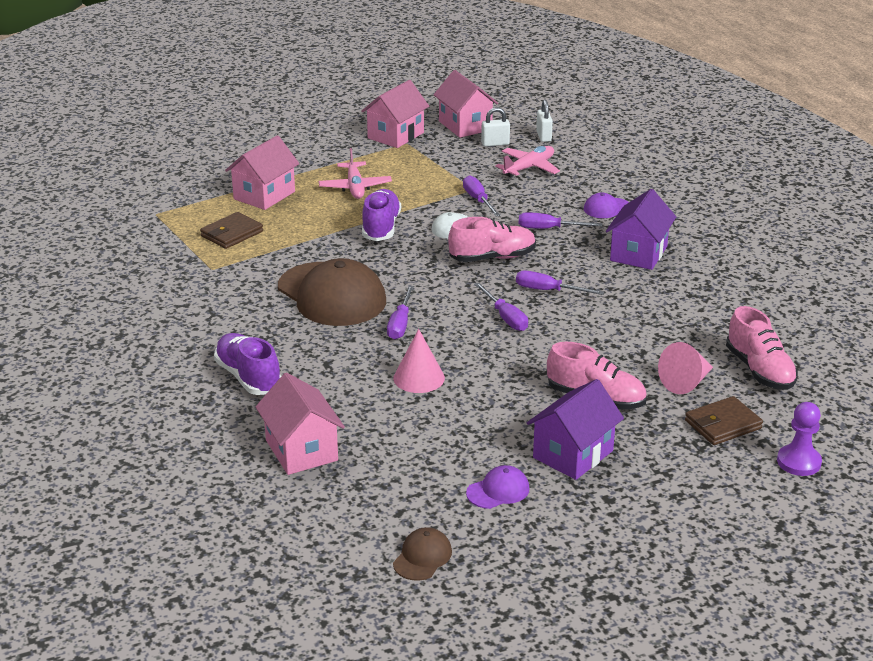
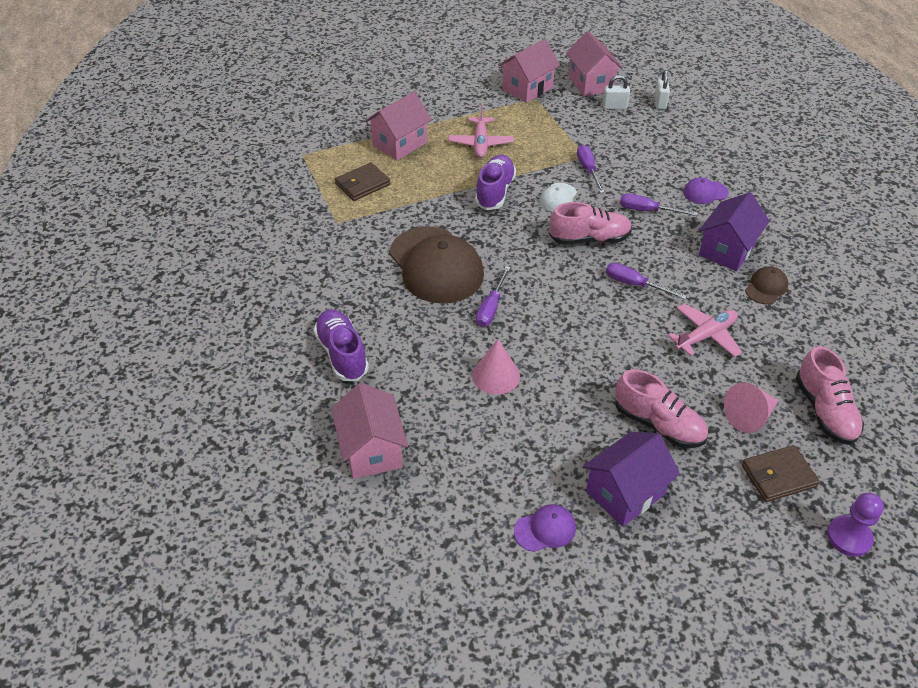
camera: 10 degrees right, 15 degrees up
brown cap [393,527,452,581] -> brown cap moved to [745,266,788,304]
purple screwdriver [474,283,528,331] -> none
pink plane [495,146,560,178] -> pink plane moved to [668,304,742,357]

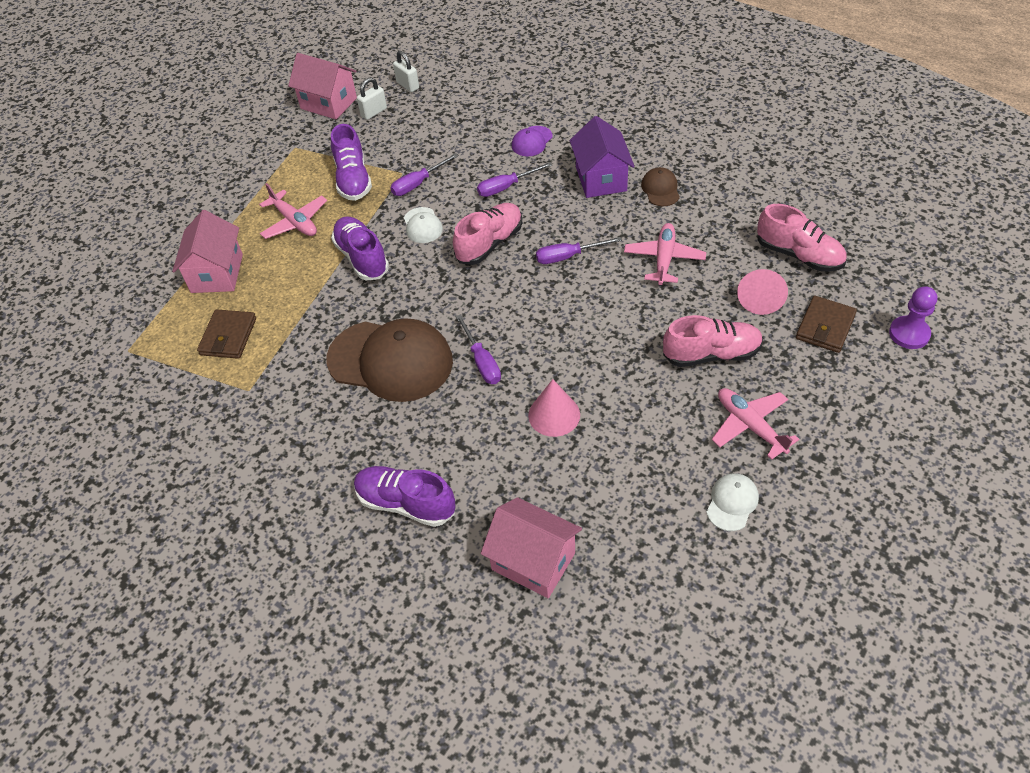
camera: 40 degrees left, 5 degrees up
pink house [498,39,560,103] -> none
purple cap [514,504,576,552] -> white cap [706,473,759,531]
purple screwdriver [577,145,605,193] -> purple screwdriver turned 75 degrees counterclockwise [390,153,459,196]
purple house [583,431,680,527] -> pink plane [712,388,799,460]
none -> purple shoe [331,124,372,201]

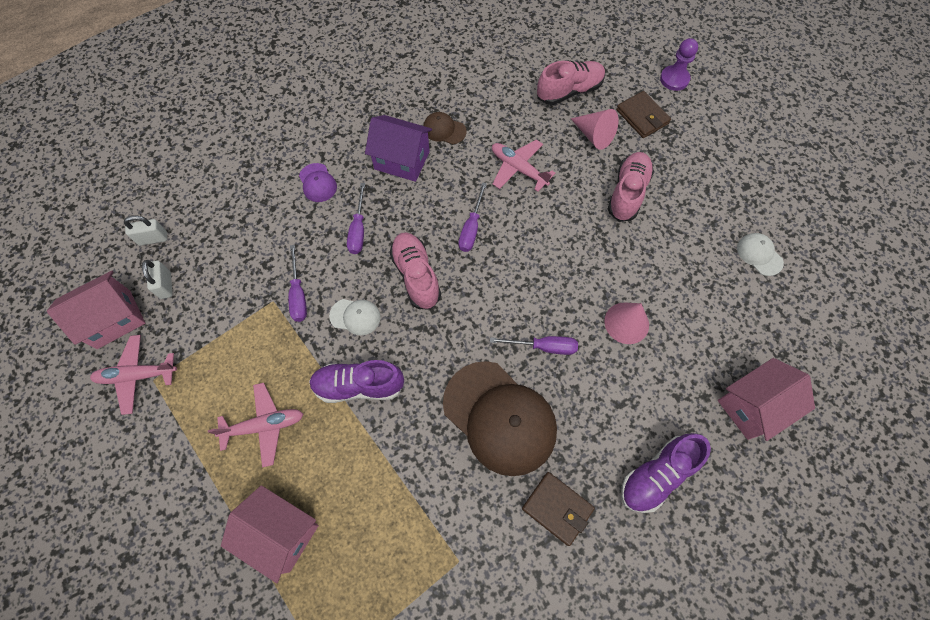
camera: 65 degrees left, 15 degrees up
brown wallet [197,309,256,359] -> brown wallet moved to [522,472,595,546]
brown cap [326,318,453,402] -> brown cap turned 90 degrees clockwise [443,361,557,476]
purple shoe [331,124,372,201] -> none
pink plane [712,388,799,460] -> pink plane moved to [90,335,177,415]

